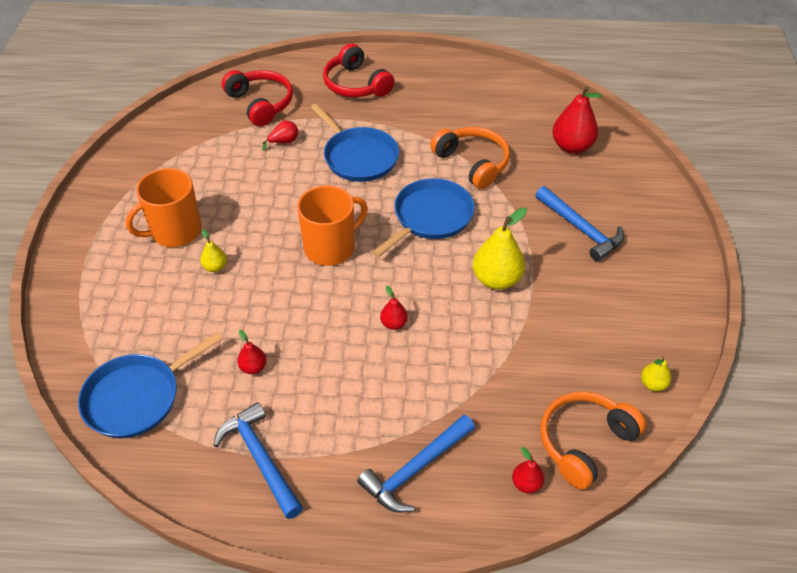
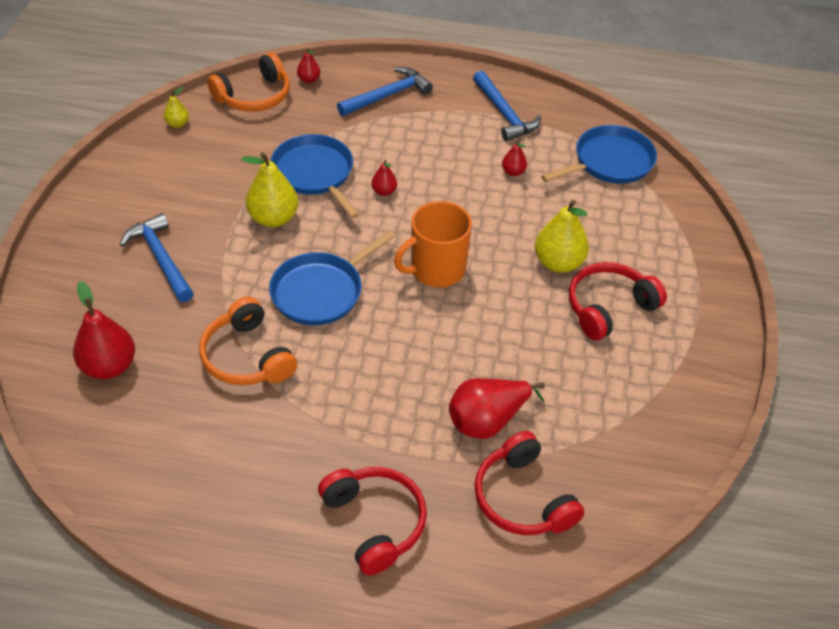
camera: 175 degrees left, 0 degrees up
orange mug [126,168,202,247] -> red headphones [569,262,667,341]
yellow pear [200,229,227,272] -> yellow pear [535,200,589,273], size x1.95
red pear [262,120,298,151] -> red pear [449,378,545,439], size x1.95
blue pan [311,104,399,182] -> blue pan moved to [270,134,360,218]

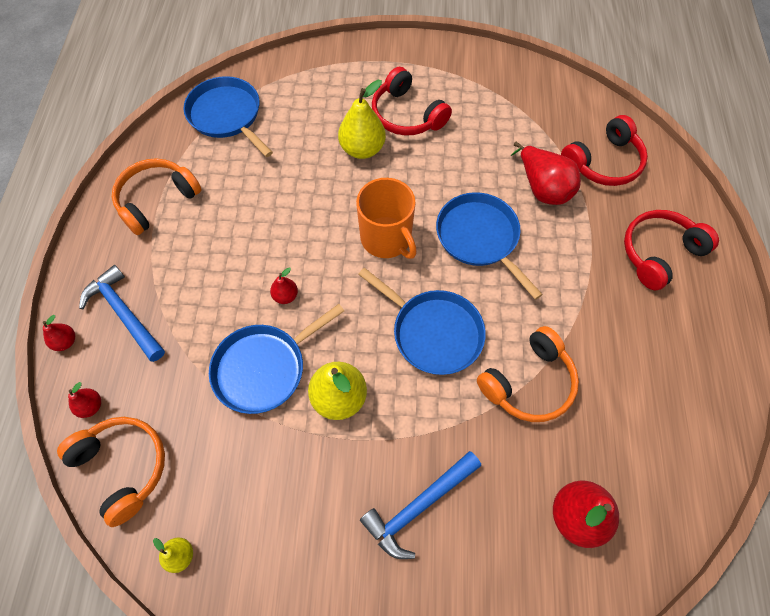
camera: 95 degrees left, 15 degrees up
blue hammer [473,70,541,141] -> orange headphones [112,158,202,235]
red pear [502,140,527,176] -> red pear moved to [43,315,75,351]
none -> blue pan [436,192,543,300]

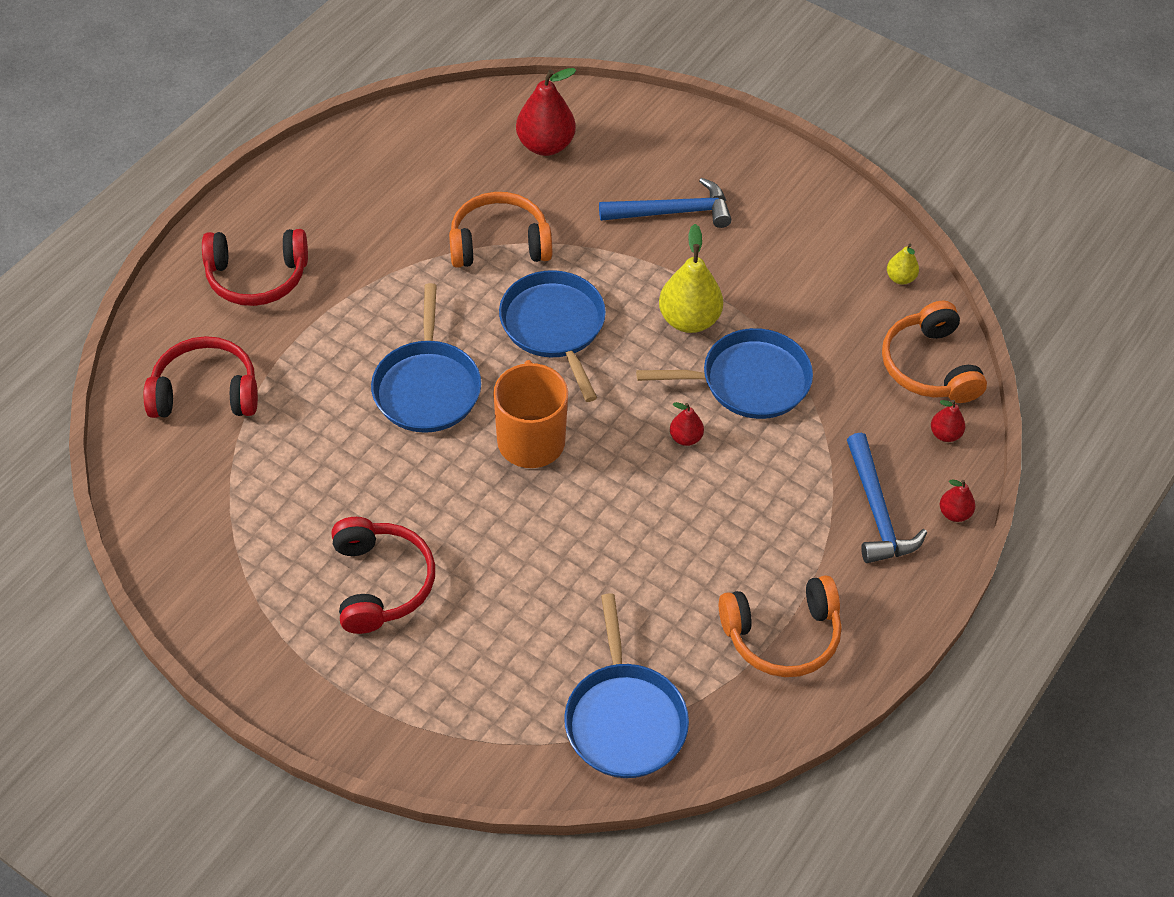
camera: 150 degrees left, 10 degrees down
yellow pear [338,80,386,159] -> none
red pear [511,142,581,205] -> none

